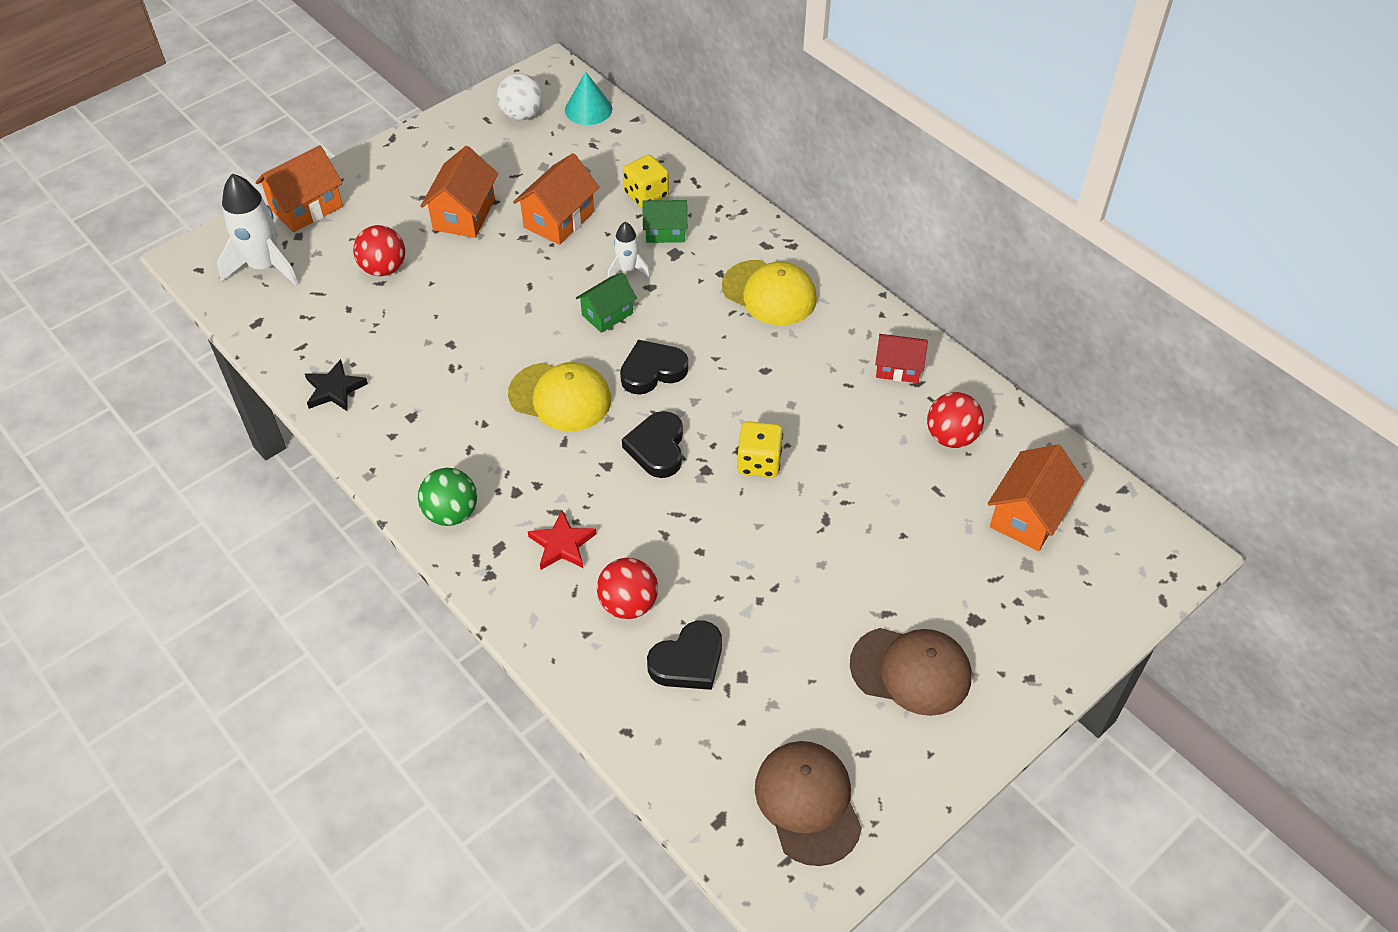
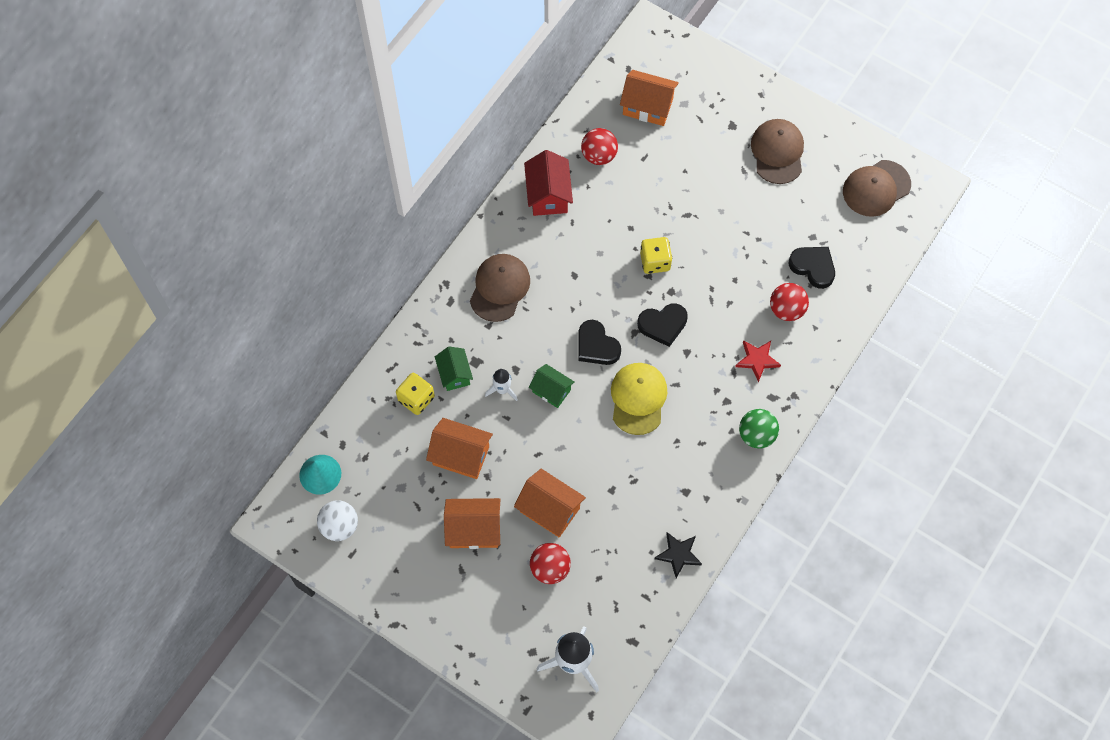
camera: 105 degrees left, 15 degrees up
orange house [255,145,343,232] -> orange house moved to [514,469,586,537]
yellow cap [722,260,817,325] -> brown cap [470,254,530,322]
red house [875,334,928,383] -> red house [524,150,573,216], size x1.51

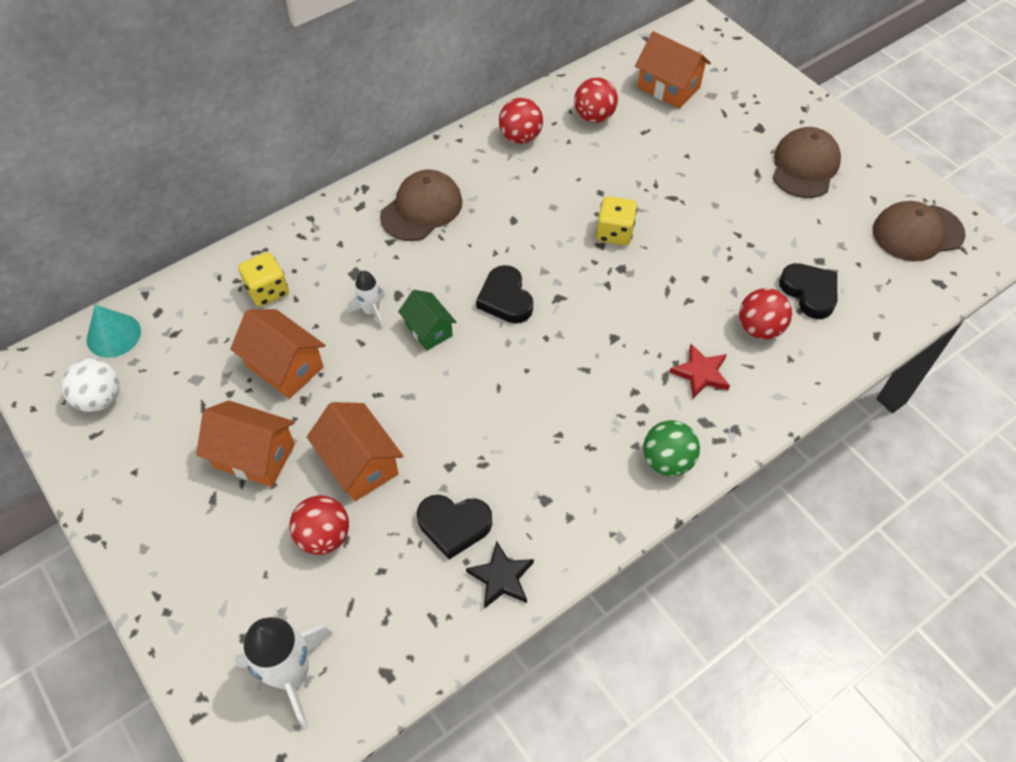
camera: 20 degrees right, 10 degrees down
green house [435,347,473,391] -> none
red house [524,150,573,216] -> red ball [499,98,543,144]
yellow cap [611,363,667,435] -> none
black heart [637,304,688,347] -> black heart moved to [417,495,492,559]

